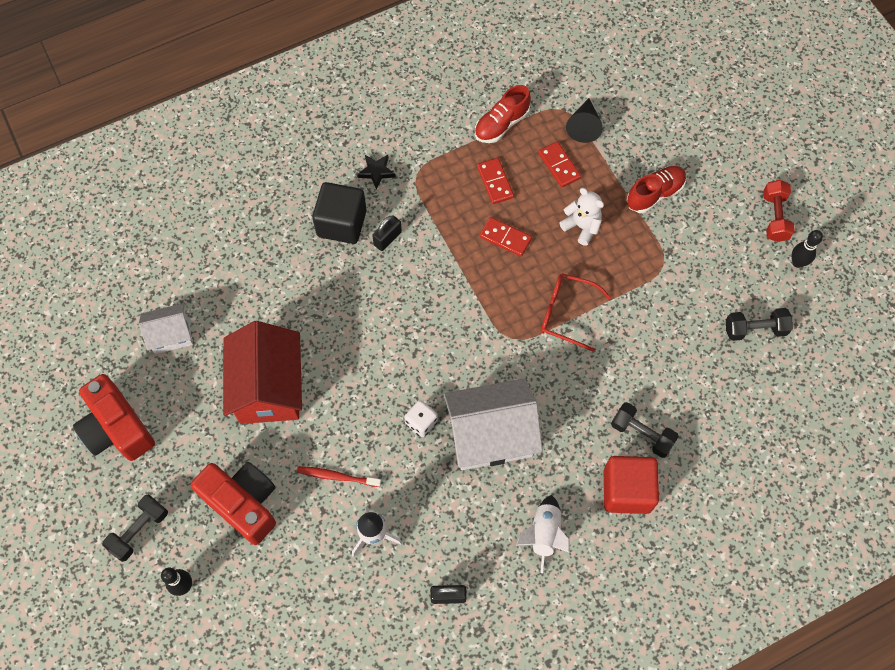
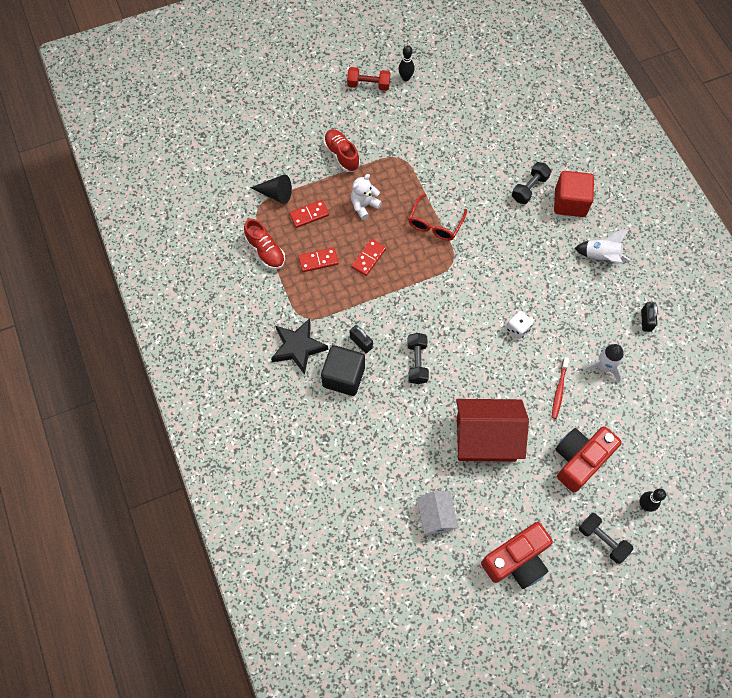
camera: 85 degrees left, 0 degrees up
black star [357,155,396,190] -> black star [271,318,328,375], size x1.80
white house [444,378,543,470] -> none
black dumbbell [726,308,793,341] -> black dumbbell moved to [407,333,429,384]

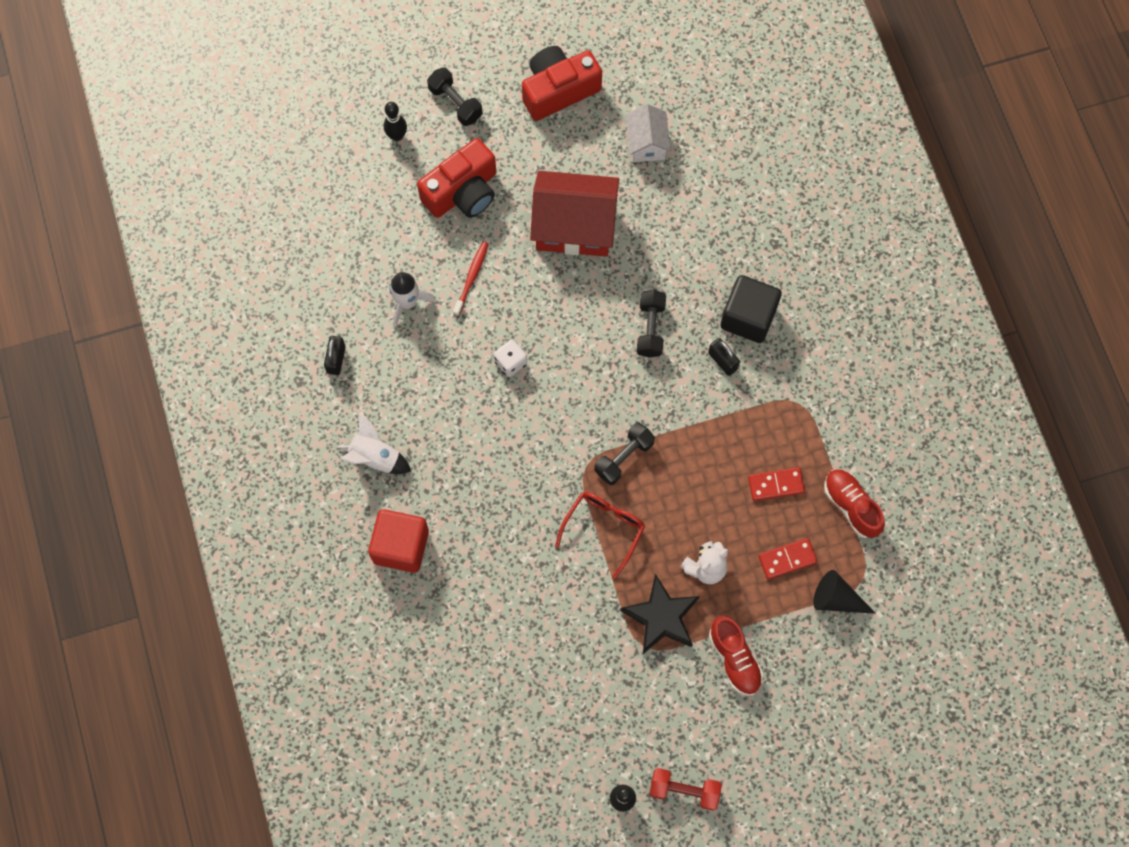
camera: 175 degrees left, 5 degrees up
black star [271,318,328,375] -> black star moved to [620,574,700,654]
red domino [351,239,386,276] -> none
black dumbbell [512,162,551,204] -> black dumbbell moved to [594,422,655,485]

